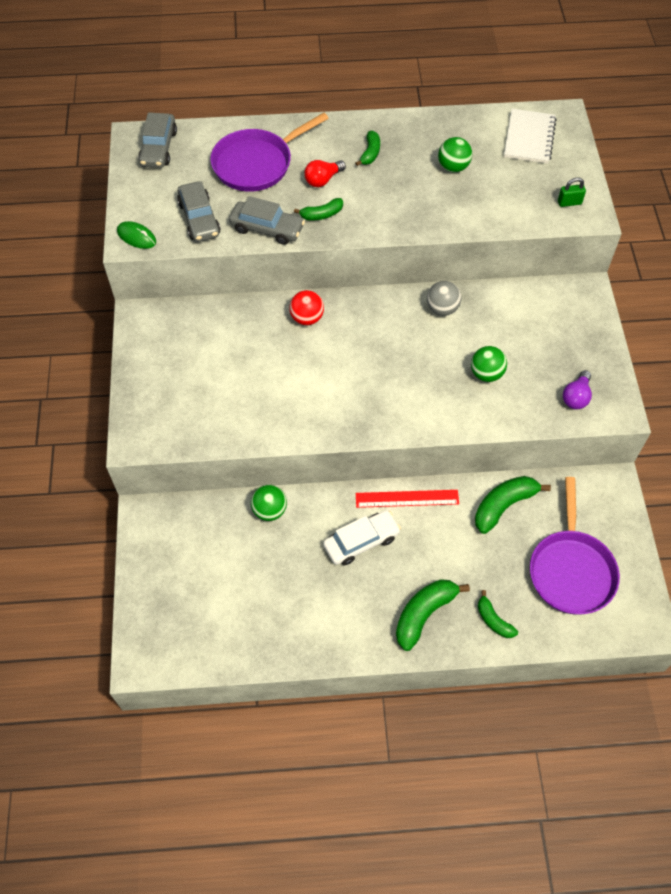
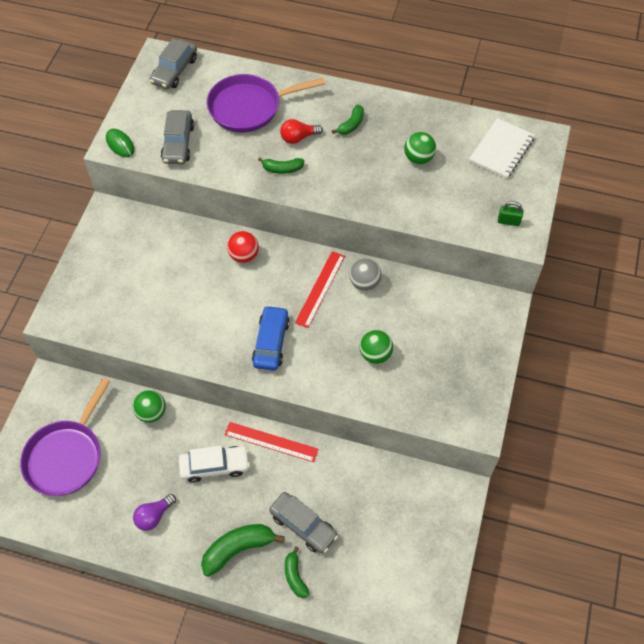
camera: 20 degrees right, 0 degrees up
grey car [229,196,305,245] -> grey car moved to [269,492,338,553]
green banana [475,476,551,534] -> none
purple pan [530,477,620,615] -> purple pan moved to [20,378,110,496]
purple light bulb [563,370,592,409] -> purple light bulb moved to [133,494,176,531]
none -> blue car [252,305,290,371]
none -> red ruler [295,251,345,328]

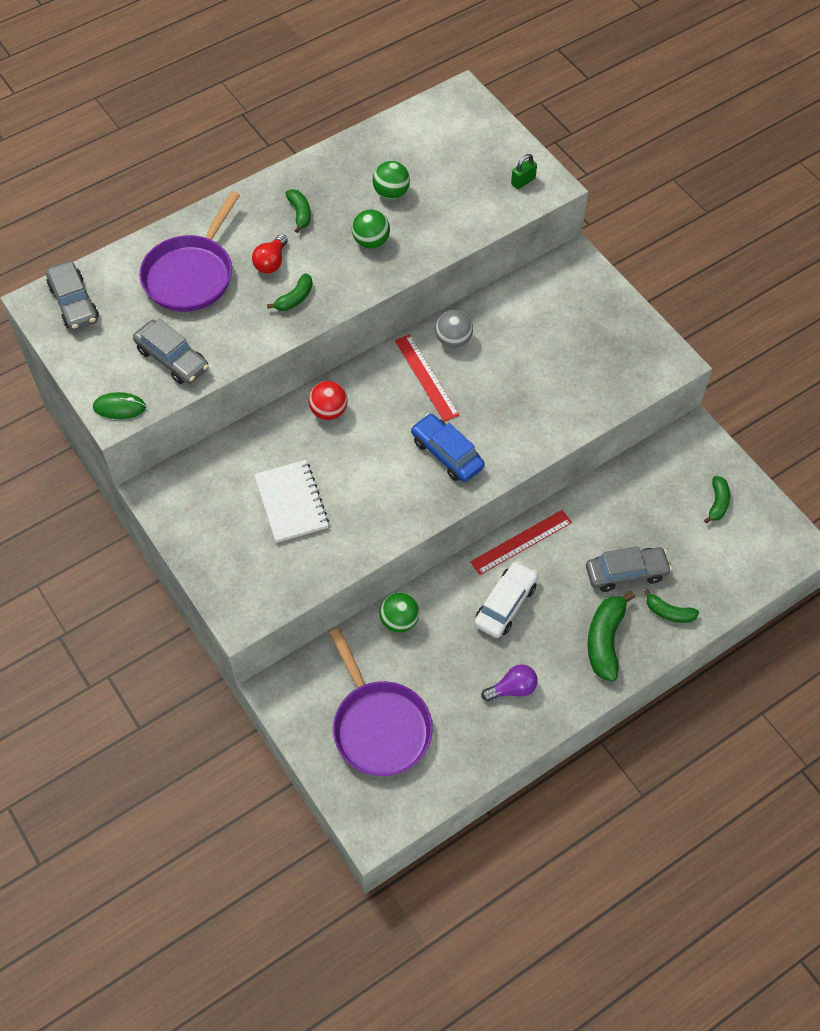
camera: 50 degrees left, 0 degrees up
purple light bulb [133,494,176,531] -> purple light bulb turned 105 degrees counterclockwise [481,664,538,702]
green ball [360,330,393,364] -> green ball moved to [352,210,390,249]
white notebook [469,118,535,179] -> white notebook moved to [254,460,329,543]
none -> green banana [704,476,730,523]

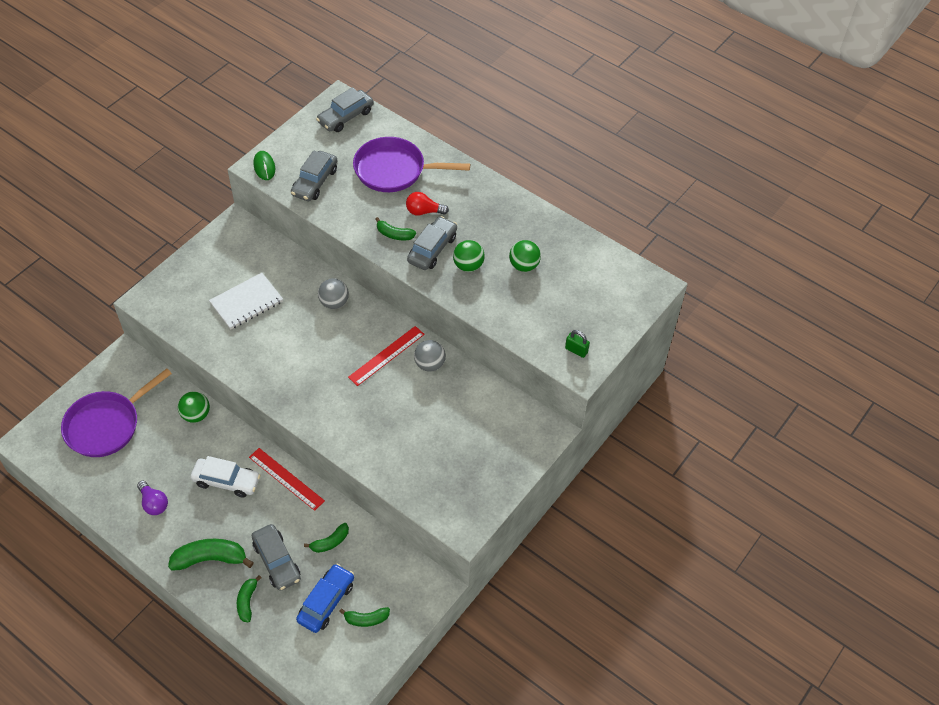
camera: 70 degrees right, 5 degrees down
green banana [285,189,311,233] -> green banana moved to [304,523,349,553]
red ball [308,381,347,420] -> grey ball [318,278,349,309]
blue car [411,413,485,482] -> blue car moved to [296,563,354,633]
none -> grey car [407,216,457,270]

